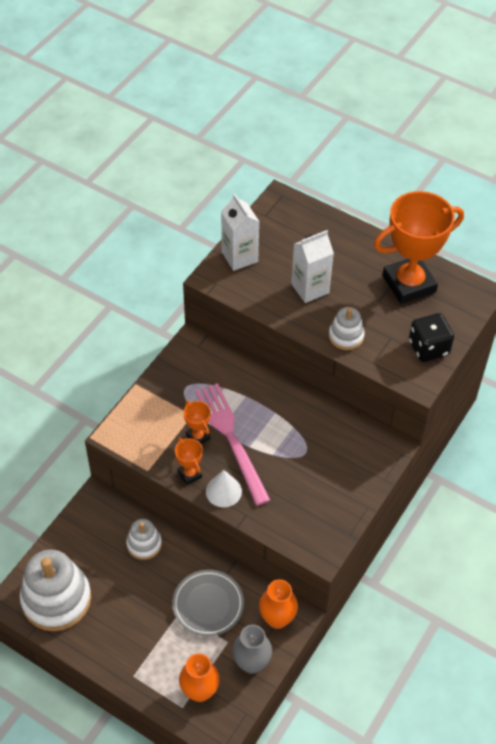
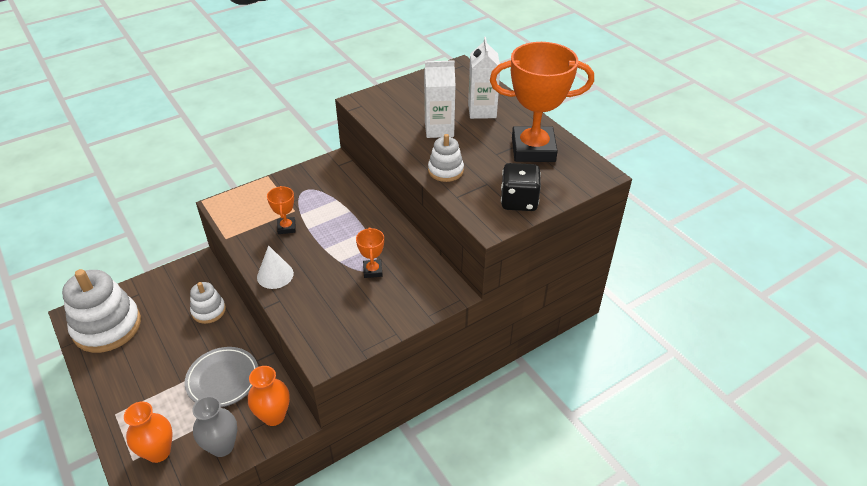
camera: 25 degrees right, 10 degrees down
orange trophy [175,438,203,485] -> orange trophy moved to [356,227,384,278]
pink fork [195,383,270,506] -> none
white carton [221,194,259,271] -> white carton moved to [468,37,500,119]

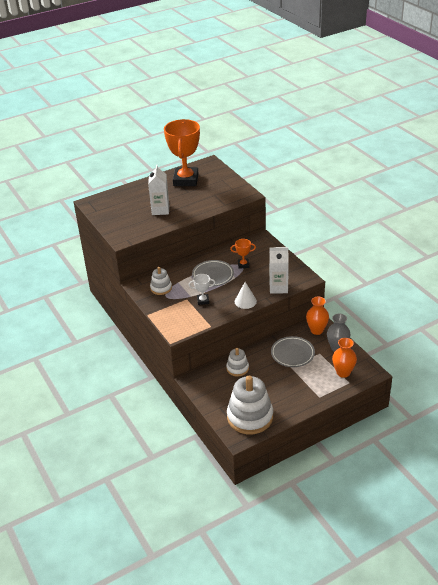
camera: 85 degrees left, 5 degrees down
orange trophy [267,186,296,234] -> white trophy [189,274,215,305]
white stacking toy [428,134,464,182] -> white stacking toy moved to [150,267,172,295]
white carton [468,37,500,119] -> white carton moved to [269,247,289,294]
black dice [501,163,541,211] -> none
none -> grey plate [192,260,234,287]

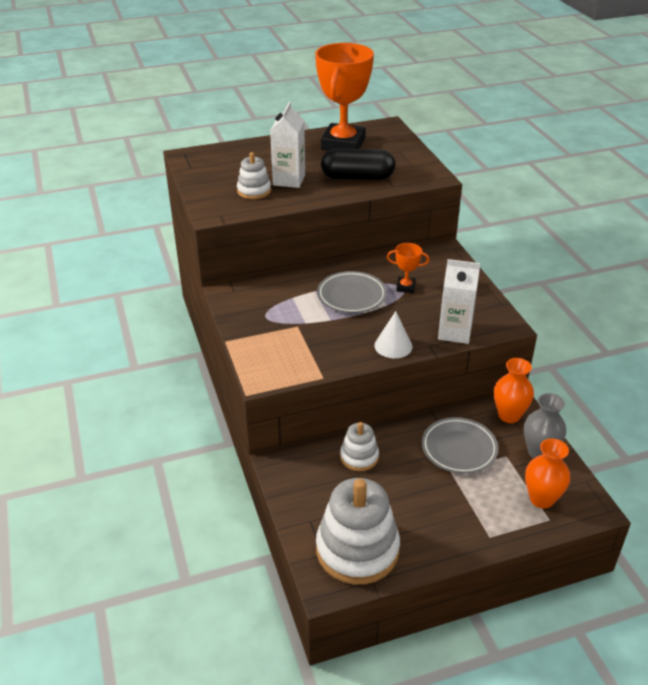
camera: 10 degrees right, 0 degrees up
white stacking toy [150,267,172,295] -> white stacking toy moved to [237,152,271,199]
white trophy [189,274,215,305] -> none
none -> black capsule [321,149,395,180]

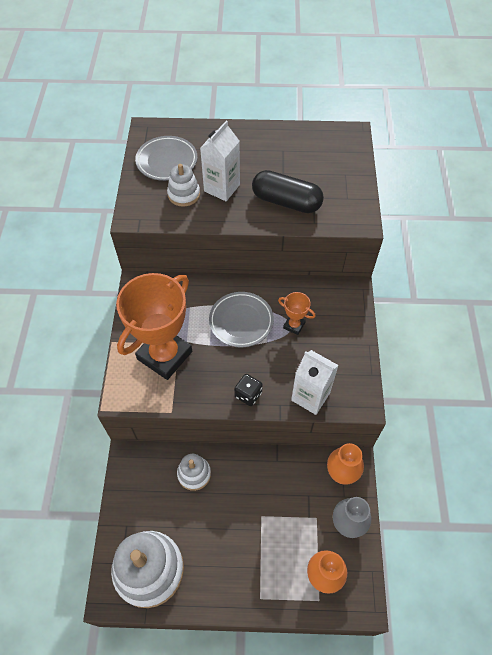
camera: 20 degrees right, 20 degrees up
orange trophy [315,43,374,151] -> orange trophy moved to [116,273,192,380]
white cone [374,311,413,358] -> black dice [234,374,263,406]
grey plate [422,417,498,474] -> grey plate moved to [135,136,197,181]

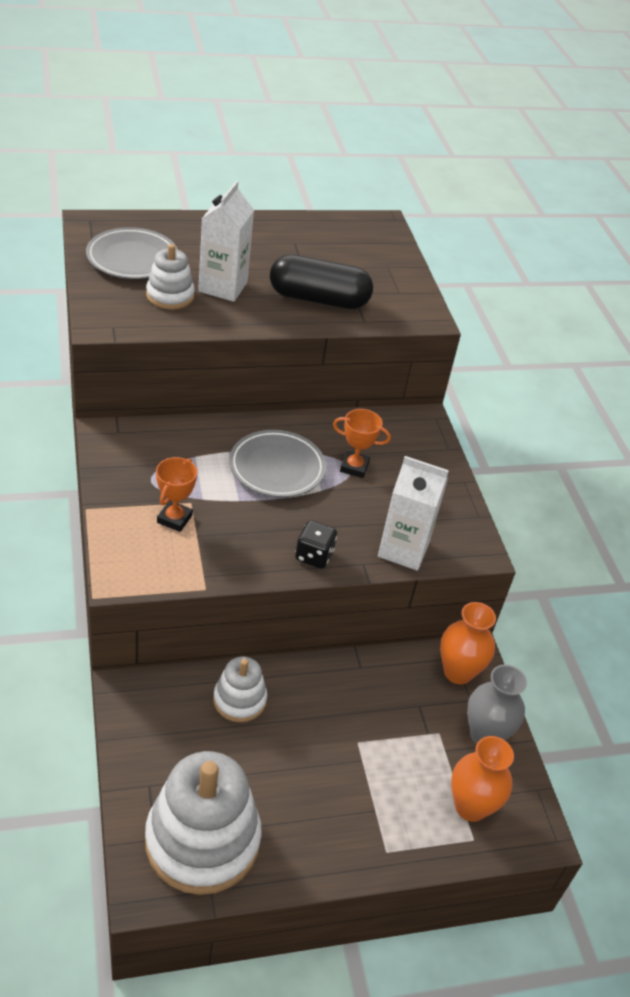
camera: 20 degrees left, 15 degrees down
orange trophy [116,273,192,380] -> orange trophy [156,457,197,532], size x0.43

